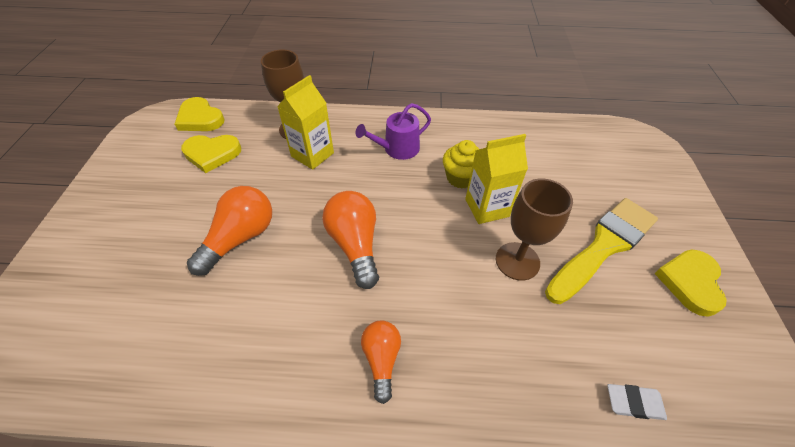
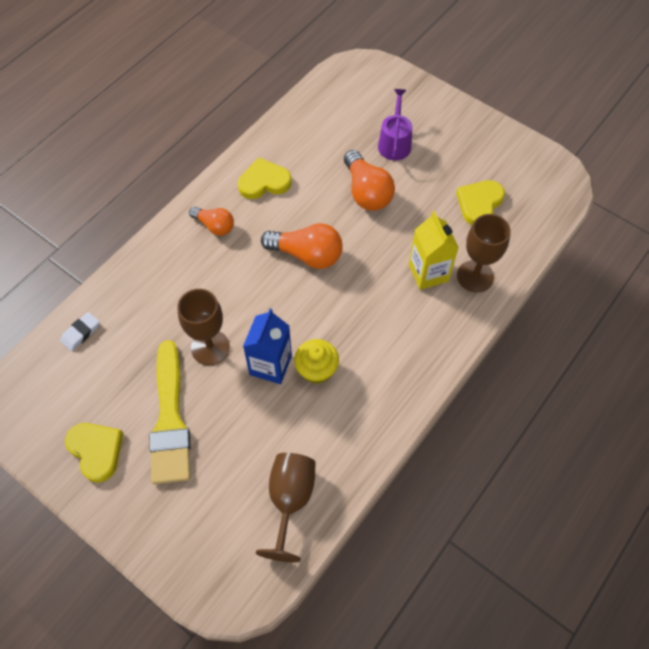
camera: 125 degrees right, 10 degrees up
yellow heart [175,97,224,131] -> yellow heart moved to [238,157,292,199]
purple watering can [356,103,431,160] -> purple watering can moved to [378,89,412,160]
yellow carton [465,134,528,224] -> blue carton [243,308,292,384]
none -> brown goblet [256,453,316,562]

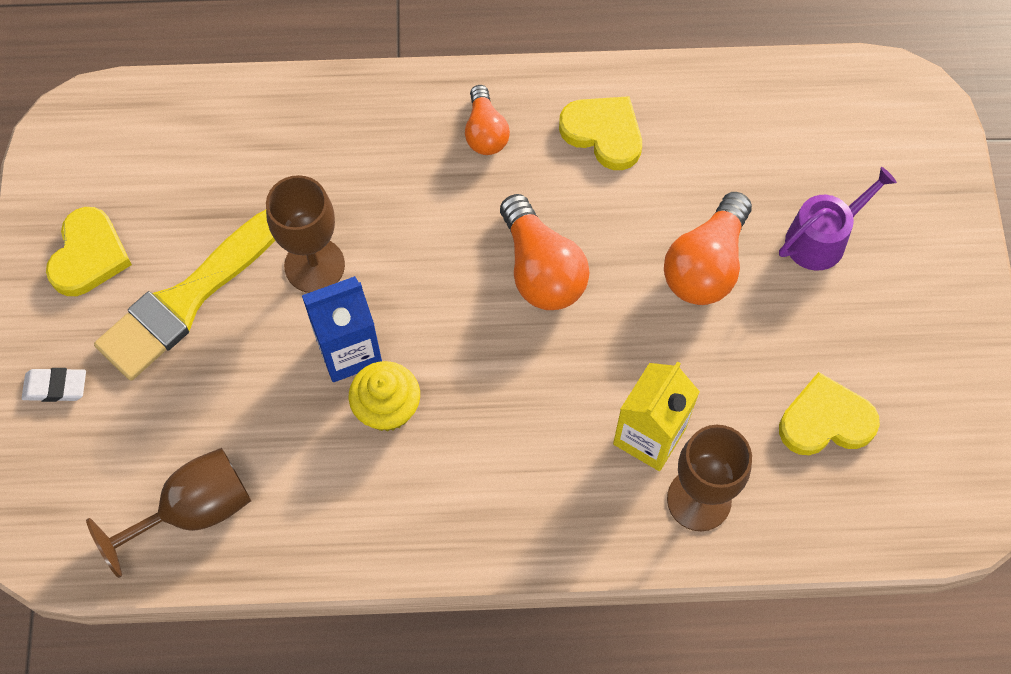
camera: 50 degrees right, 5 degrees up
white eraser [60,312,100,351] -> white eraser moved to [22,368,86,402]

